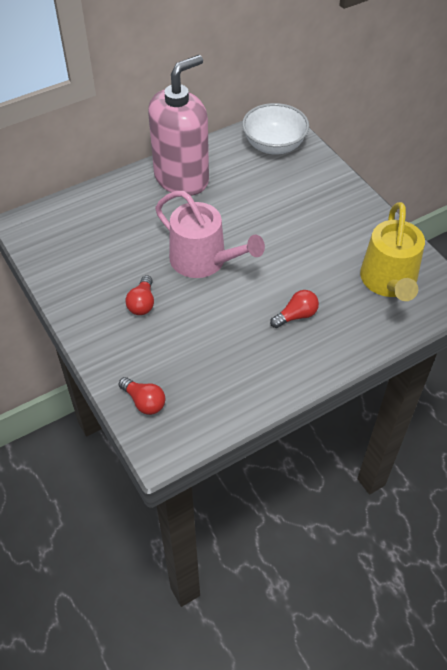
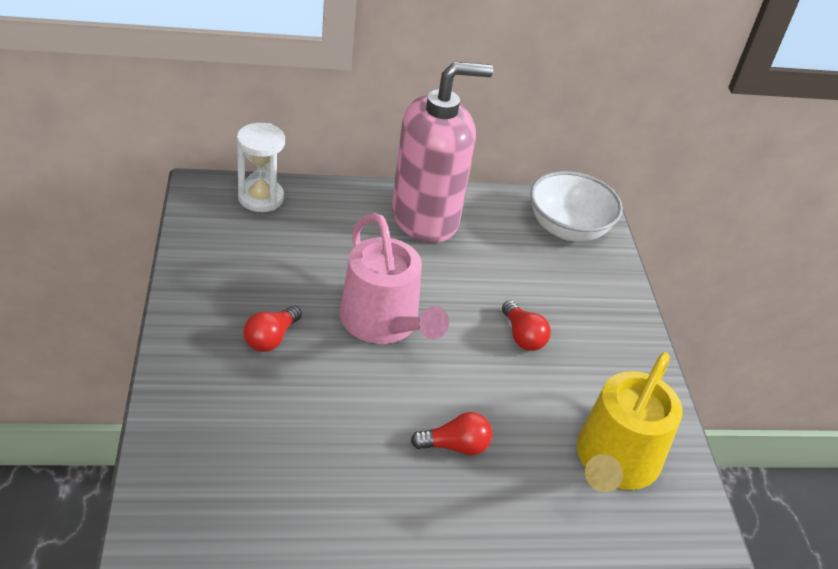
camera: 20 degrees right, 10 degrees down
red light bulb [119,377,165,415] -> red light bulb moved to [502,301,551,351]
none -> white hourglass [237,123,285,212]

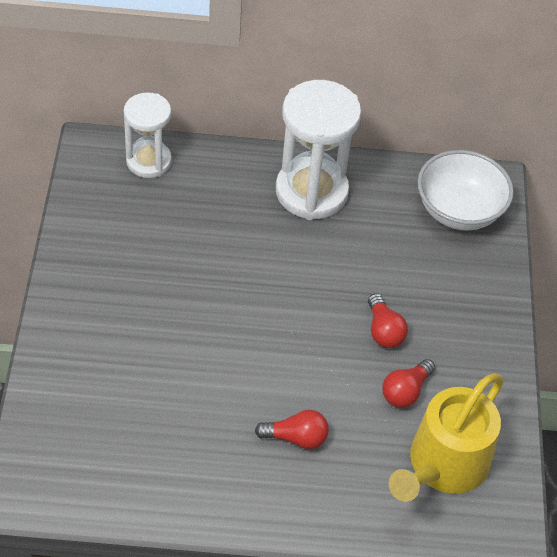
camera: 10 degrees right, 10 degrees up
red light bulb [243,306,302,352] -> red light bulb moved to [382,359,435,408]
pink watering can [340,213,449,344] -> none
pink soap dispenser [392,62,493,243] -> white hourglass [276,80,361,220]

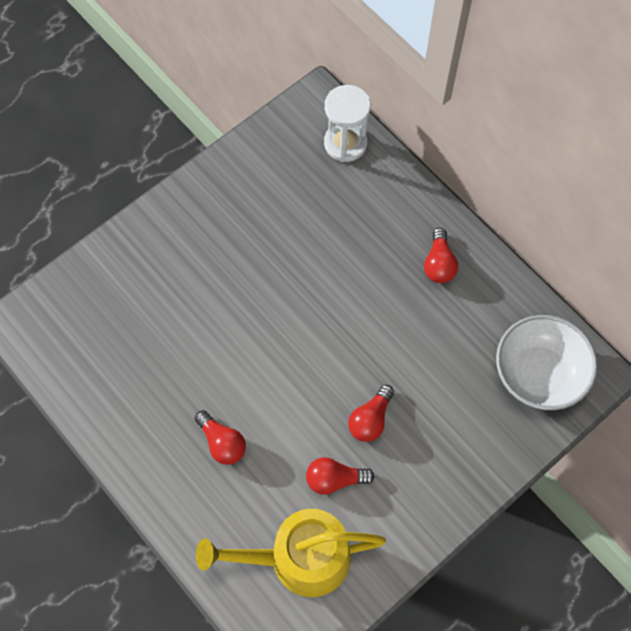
camera: 50 degrees right, 15 degrees up
white hourglass [276,80,361,220] -> red light bulb [424,228,458,283]

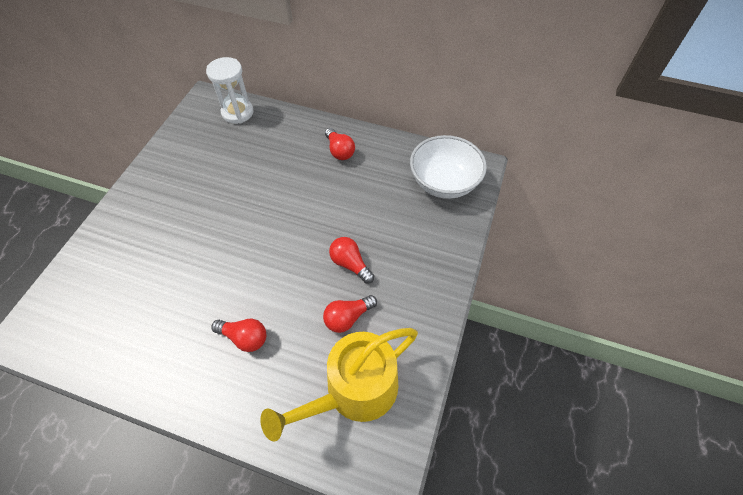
camera: 30 degrees left, 10 degrees down
red light bulb [348,385,394,442] -> red light bulb turned 135 degrees clockwise [329,237,374,284]

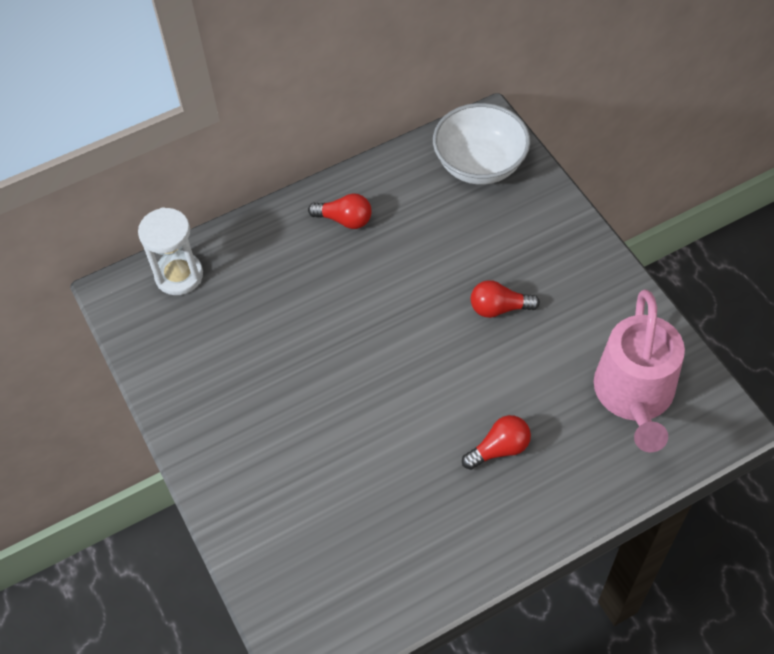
camera: 45 degrees left, 0 degrees up
yellow watering can [260,328,418,442] -> pink watering can [594,290,685,452]
red light bulb [323,295,377,333] -> none

